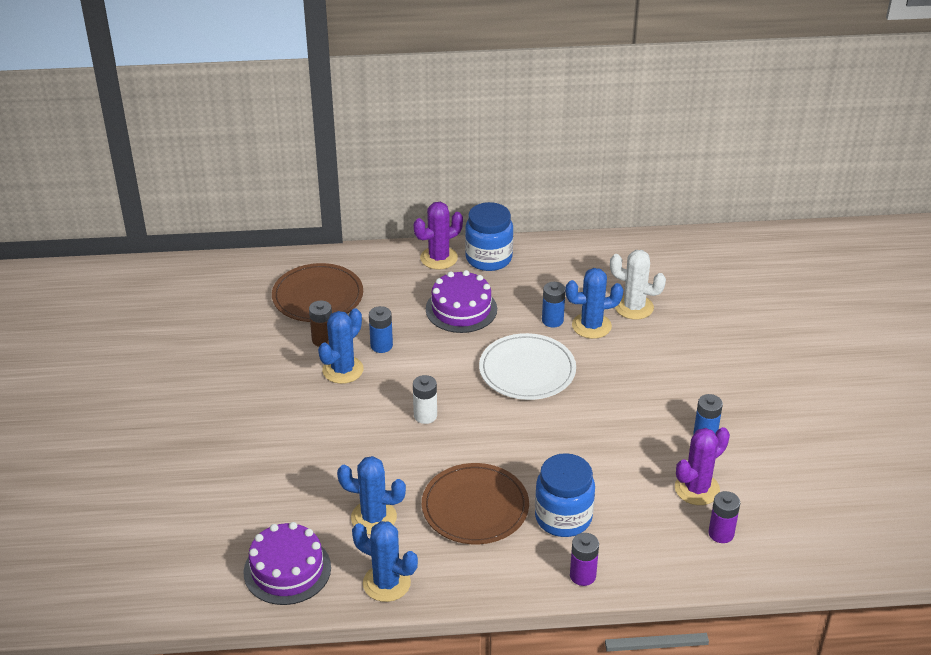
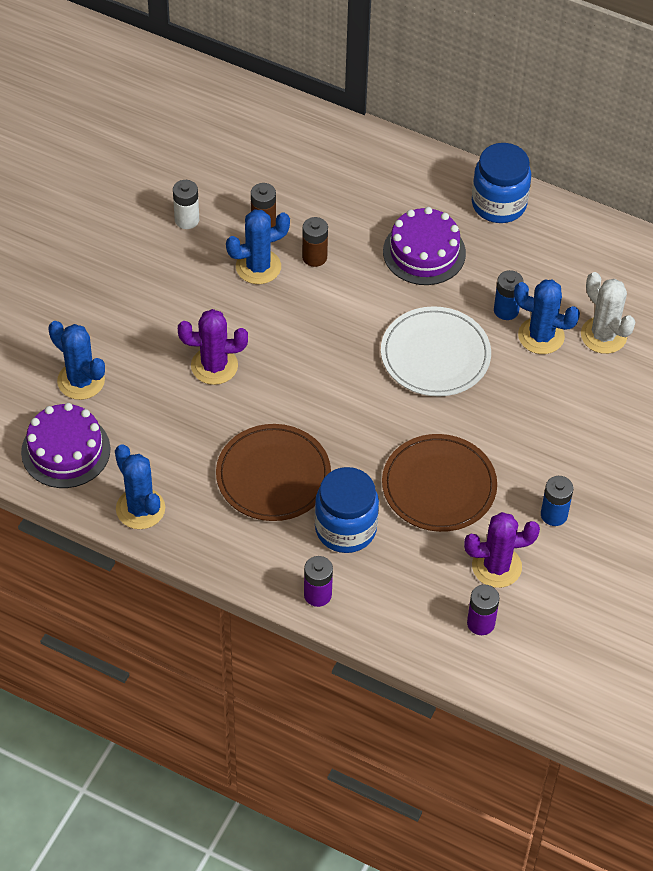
camera: 30 degrees right, 15 degrees up
brown plate [272,263,363,322] -> brown plate moved to [382,434,497,532]
blue cactus [337,456,406,535] -> blue cactus moved to [48,321,105,400]
blue battery [369,306,393,353] -> brown battery [302,217,328,267]
white battery [413,375,437,424] -> white battery moved to [173,180,199,229]
purple cactus [414,202,463,270] -> purple cactus moved to [178,309,248,385]

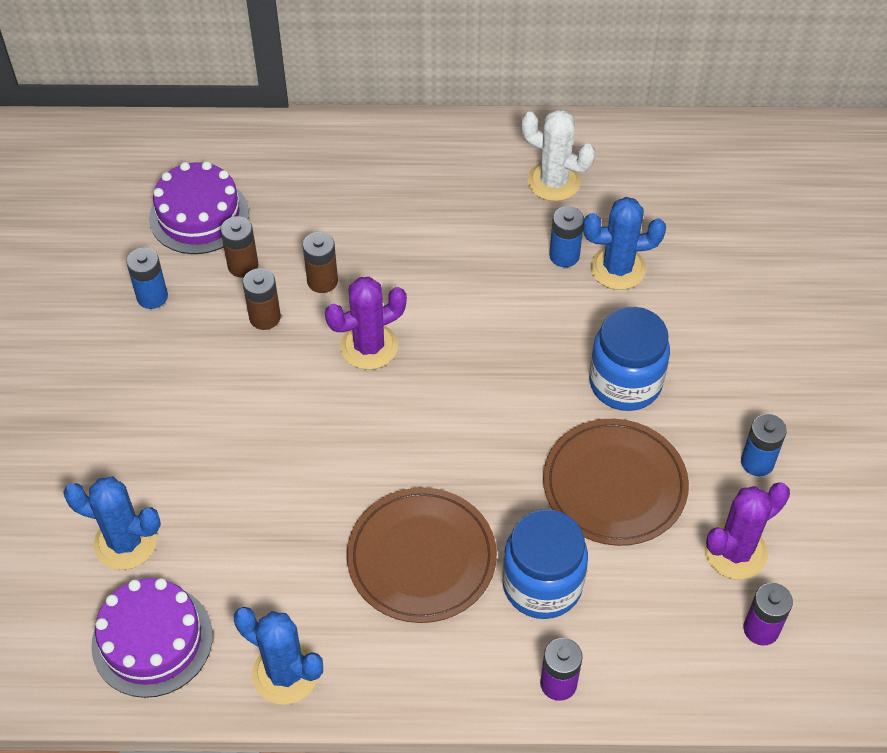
camera: 25 degrees left, 0 degrees up
white battery [173,180,199,229] -> blue battery [126,248,168,309]
purple cactus [178,309,248,385] -> purple cactus moved to [325,277,407,370]
blue cactus [226,210,290,284] -> brown battery [243,268,281,330]
white plate [381,306,491,397] -> none
purple cake [383,207,466,285] -> purple cake moved to [149,161,249,254]
blue jar [472,143,531,223] -> blue jar moved to [589,307,670,411]
white cactus [581,272,635,354] -> white cactus moved to [521,109,595,201]

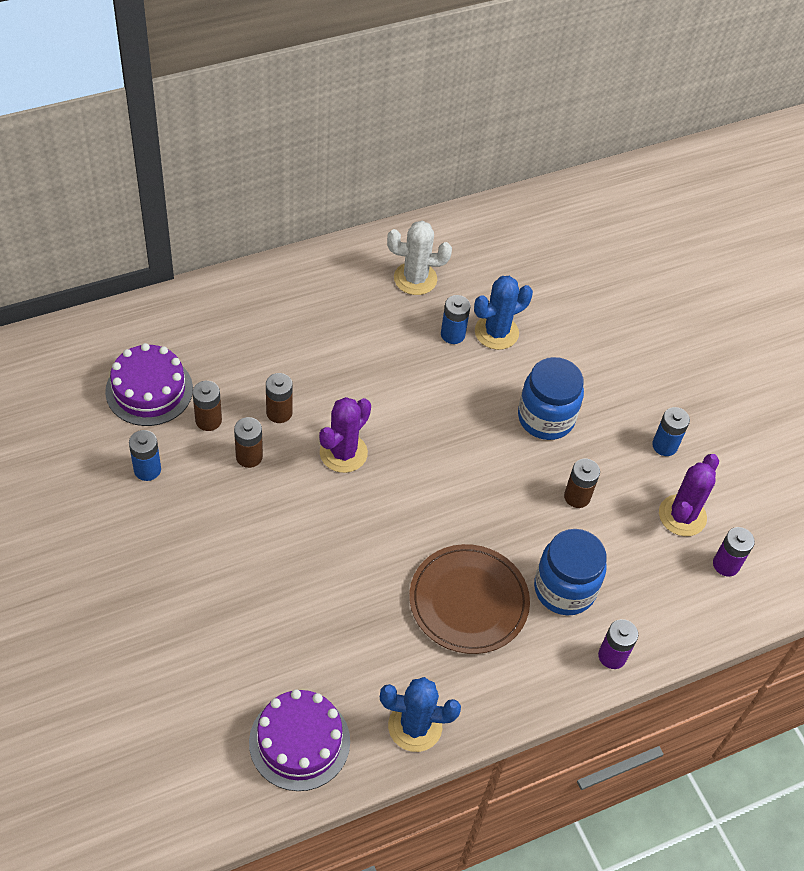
camera: 30 degrees left, 0 degrees up
blue cactus [63,477,161,570] -> none
brown plate [543,419,689,546] -> brown battery [564,458,600,508]

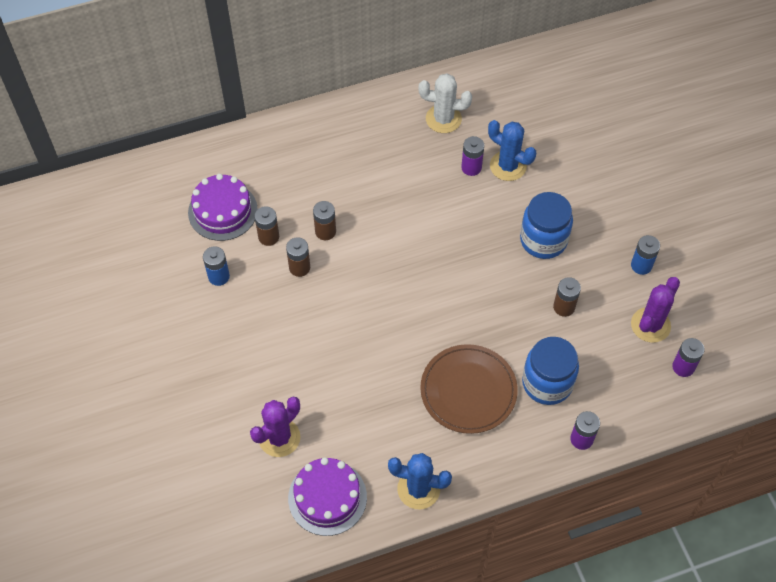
camera: 10 degrees right, 5 degrees up
purple cactus [319,397,371,473] -> purple cactus moved to [250,397,301,457]
blue battery [441,295,470,344] -> purple battery [461,136,484,176]
blue cactus [474,276,533,350] -> blue cactus turned 60 degrees clockwise [488,120,536,181]

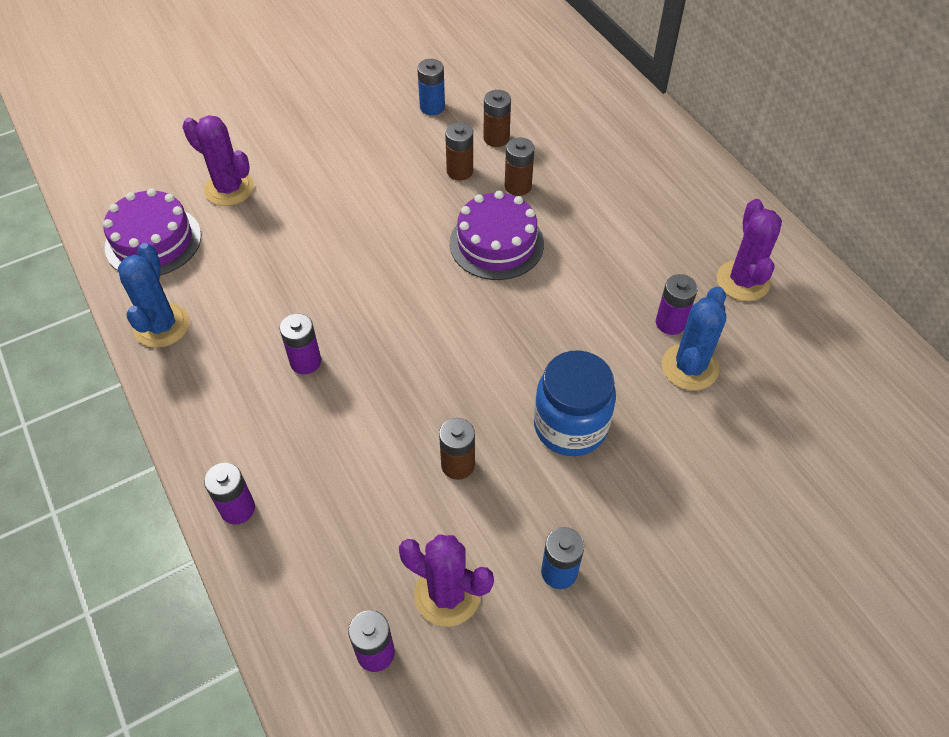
camera: 80 degrees right, 5 degrees down
purple cake [188,174,258,241] -> purple cake moved to [450,191,544,280]
white cactus [419,74,472,133] -> purple cactus [717,199,782,301]
brown plate [420,344,518,434] -> purple battery [280,313,321,374]
blue jar [522,337,579,405] -> none

